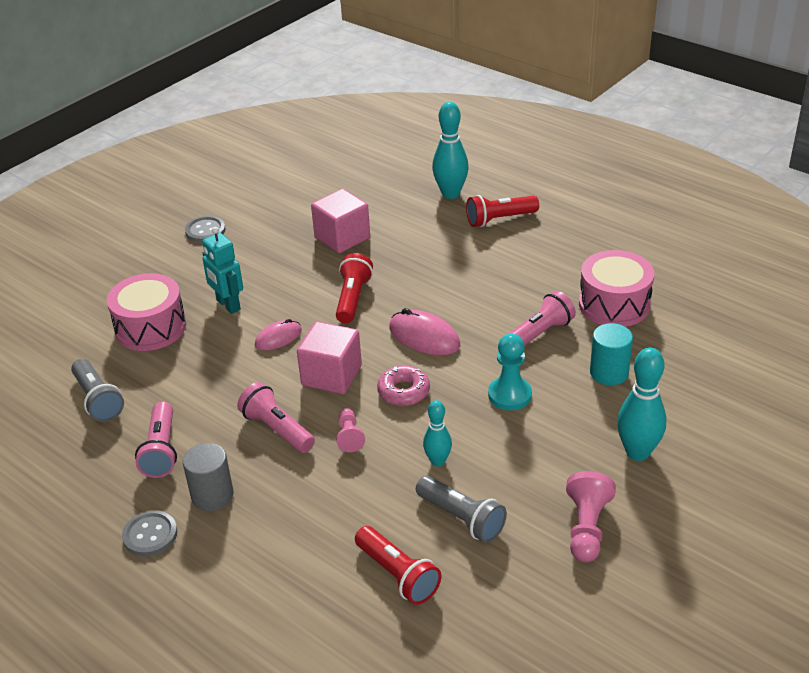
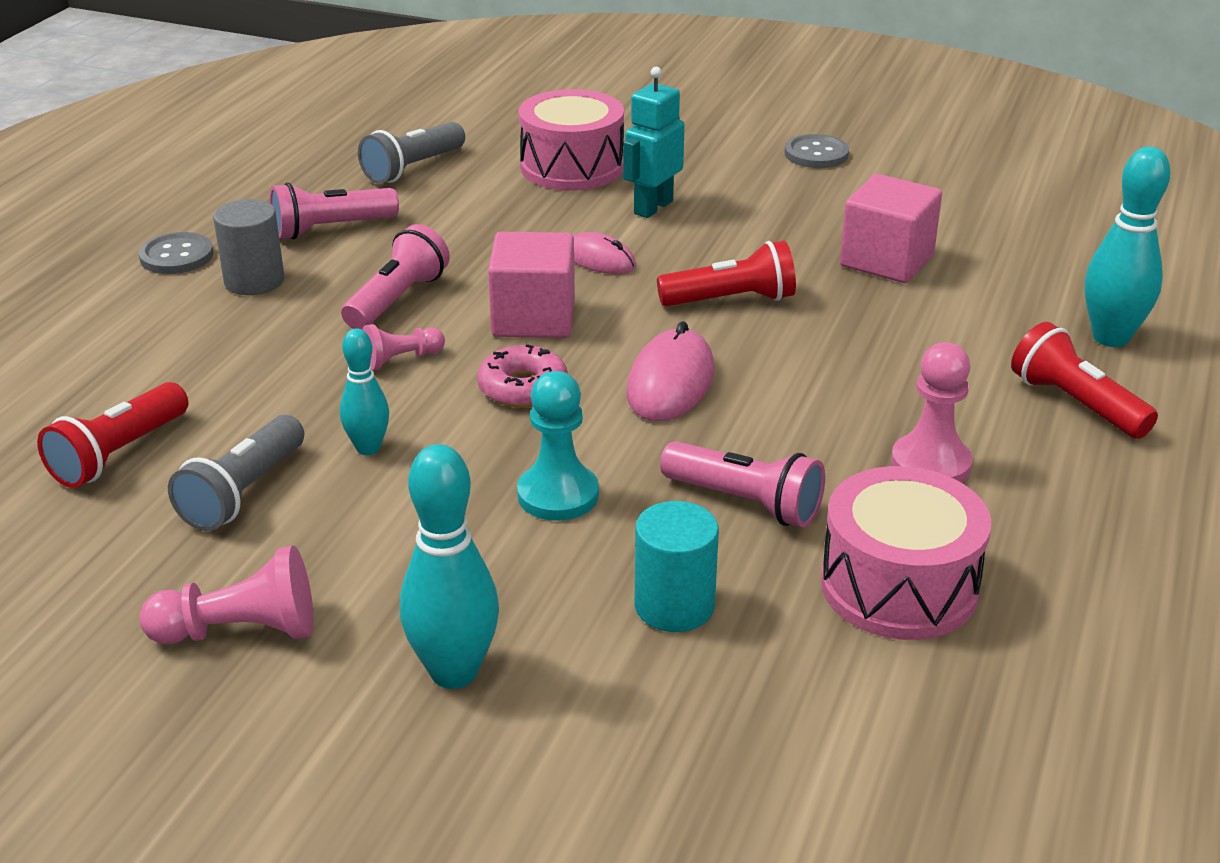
camera: 70 degrees right, 5 degrees down
none -> pink pawn [891,342,973,483]

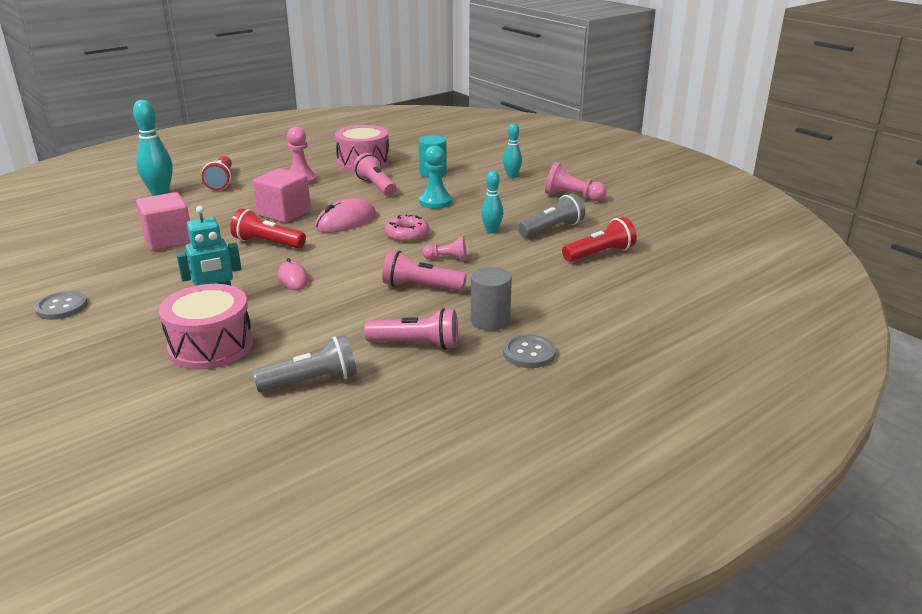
camera: 150 degrees left, 5 degrees down
pink flashlight [341,224,450,329] -> pink flashlight turned 45 degrees clockwise [382,250,467,291]
turquoise bowling pin [400,444,499,689] -> turquoise bowling pin [503,123,522,178], size x0.60
pink cube [488,232,575,338] -> pink cube moved to [253,168,311,223]

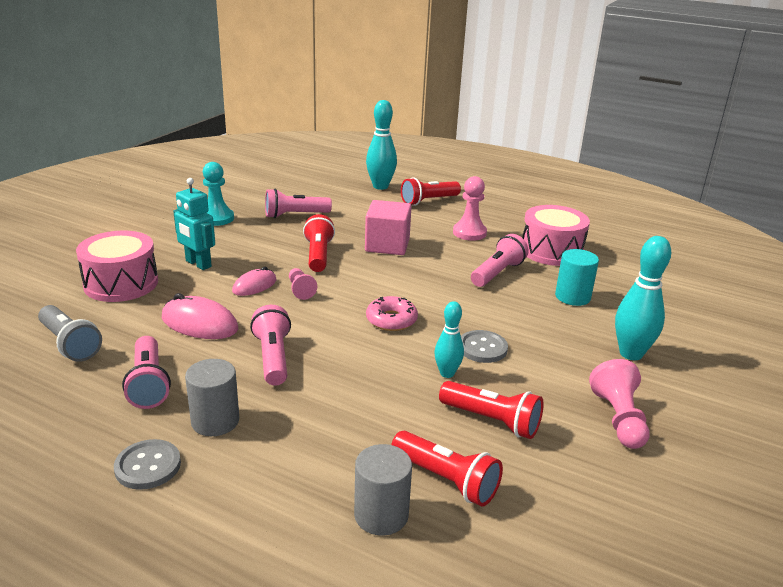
camera: 65 degrees right, 0 degrees up
grey button [34,291,87,320] -> grey button moved to [461,330,508,363]
pink cube [136,192,191,251] -> pink flashlight [265,188,332,218]
pink mouse [315,199,376,233] -> pink mouse moved to [162,293,238,339]
turquoise pawn [419,145,452,209] -> turquoise pawn moved to [203,162,234,226]
pink pawn [423,236,467,261] -> pink pawn moved to [289,268,317,300]
turquoise bowling pin [503,123,522,178] -> turquoise bowling pin [615,236,671,360], size x1.66
grey flashlight [518,193,585,238] -> red flashlight [439,381,543,439]
none -> grey cylinder [354,444,412,536]

